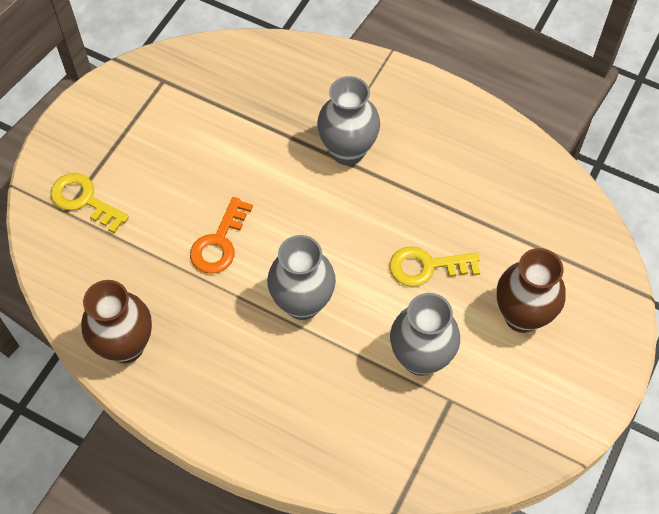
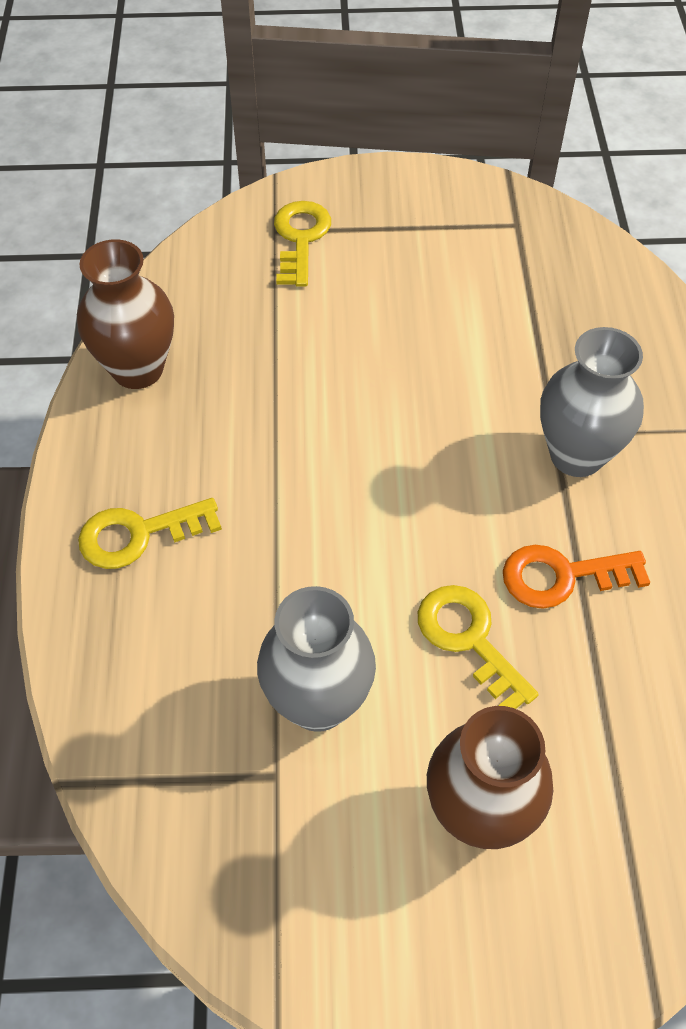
camera: 60 degrees right, 5 degrees down
orange key [190,197,253,274] -> orange key moved to [503,545,651,609]
grey vase [267,235,336,320] -> none
none -> yellow key [78,498,222,569]

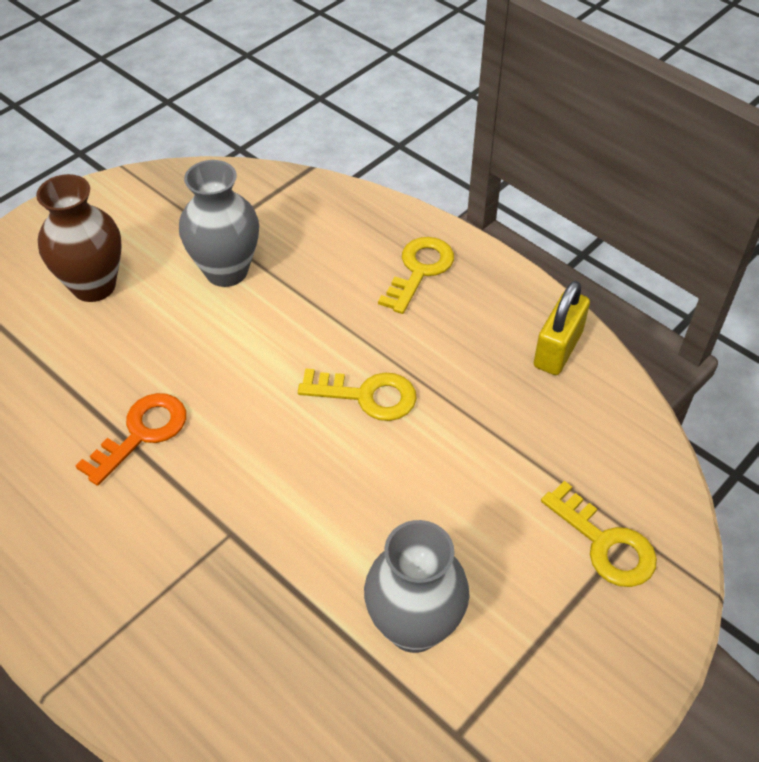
camera: 135 degrees right, 5 degrees down
brown vase [77,239,174,389] -> yellow padlock [534,281,590,375]
yellow key [418,585,539,709] -> yellow key moved to [298,368,417,421]
grey vase [540,327,644,477] -> grey vase moved to [364,520,470,653]

